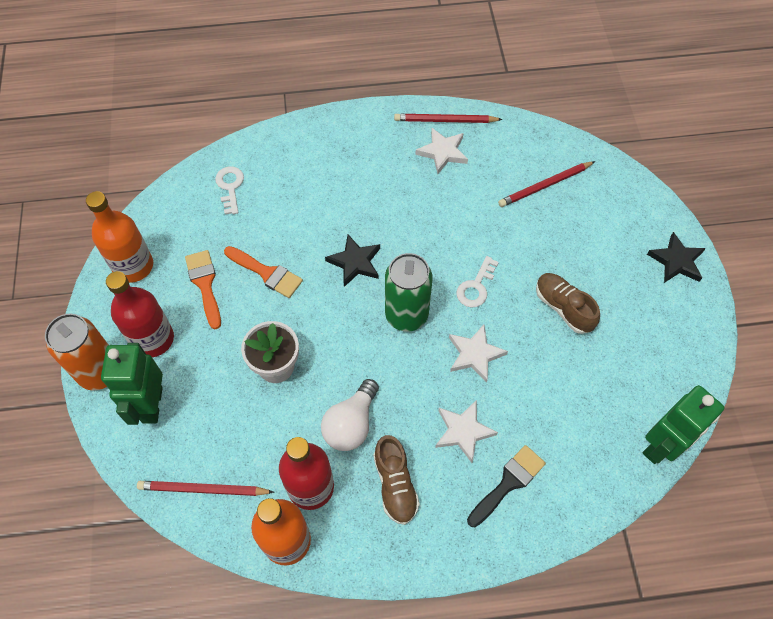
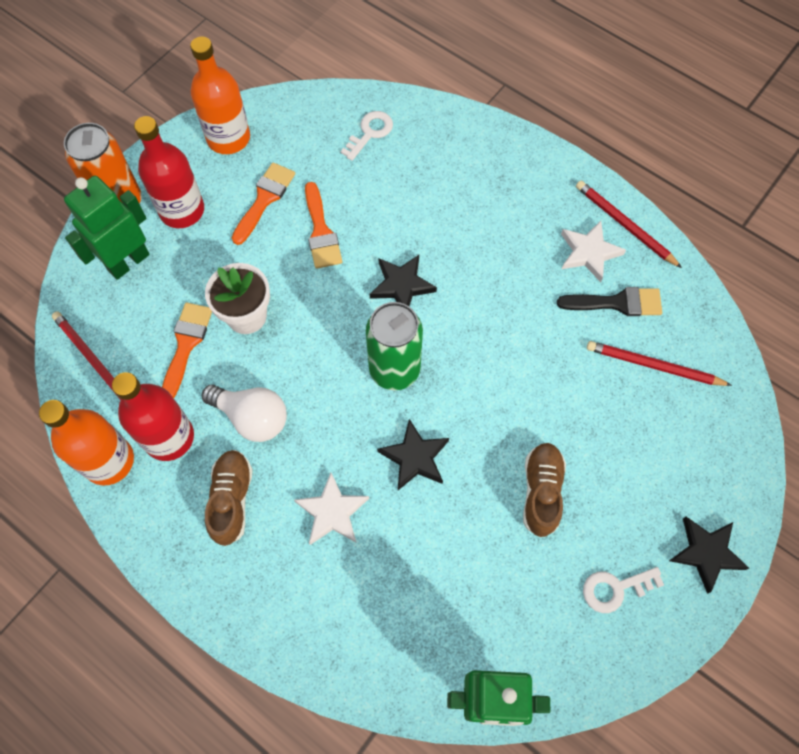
camera: 45 degrees right, 5 degrees up
white light bulb [321,379,379,451] -> white light bulb turned 135 degrees counterclockwise [202,385,287,442]
brown shoe [374,435,420,525] -> brown shoe turned 150 degrees clockwise [205,450,253,546]
white star [449,325,508,383] -> black star [377,419,449,490]
white key [456,256,499,307] -> white key moved to [583,567,664,613]
black brush [467,445,546,527] -> black brush moved to [557,287,662,316]
none -> orange brush [162,302,212,398]

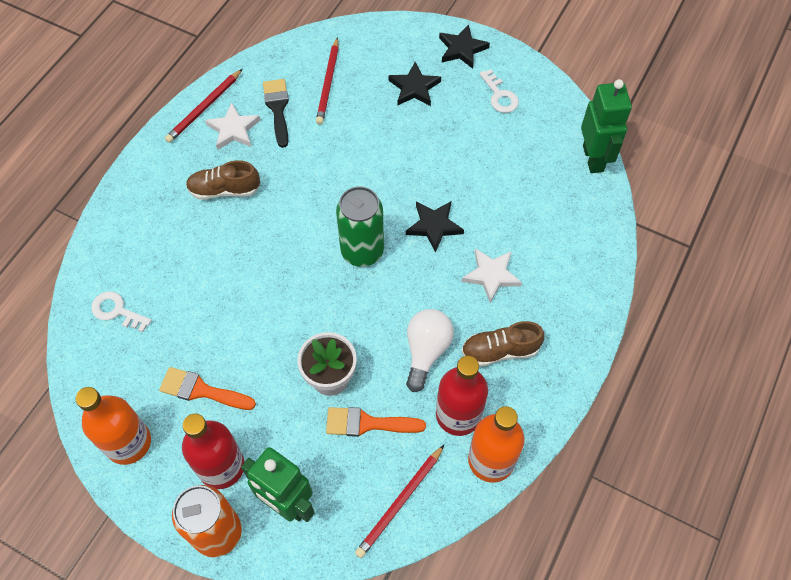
camera: 100 degrees left, 5 degrees down
orange brush [305,182,342,269] -> none
black star [370,255,437,306] -> black star moved to [388,62,441,106]
brown shoe [523,443,566,537] -> brown shoe moved to [186,160,260,200]

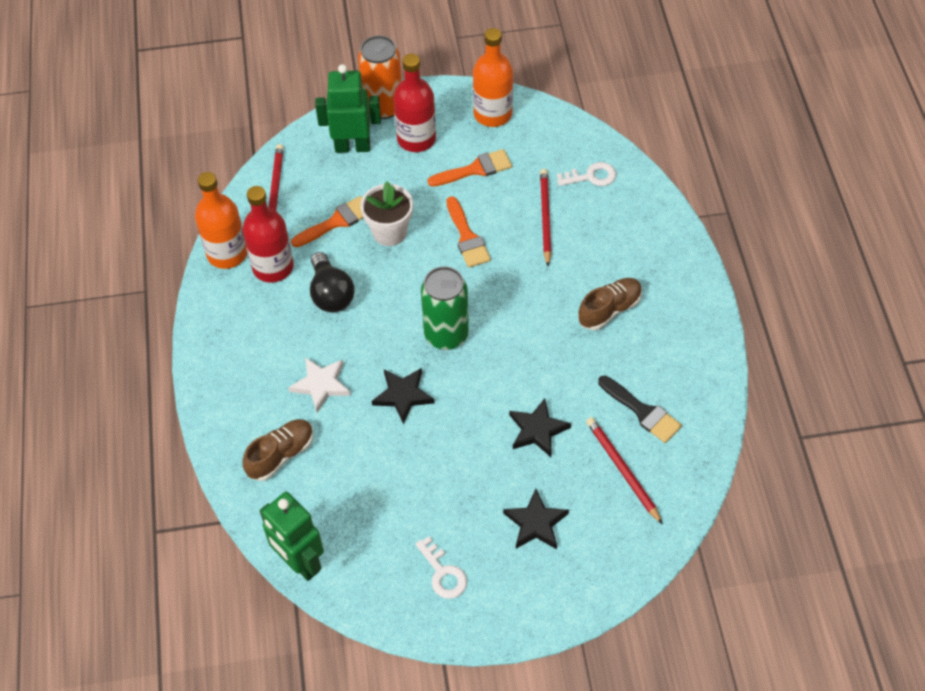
camera: 145 degrees right, 5 degrees down
red pencil [165,69,242,143] -> red pencil moved to [540,169,552,266]
white star [205,103,261,150] -> none
white light bulb [406,309,454,392] -> black light bulb [310,252,355,312]
black star [439,24,490,69] -> black star moved to [509,398,571,457]
brown shoe [462,321,545,367] -> brown shoe moved to [243,419,314,481]
white key [480,69,519,113] -> white key turned 150 degrees counterclockwise [415,536,467,599]
none -> orange brush [446,196,491,268]

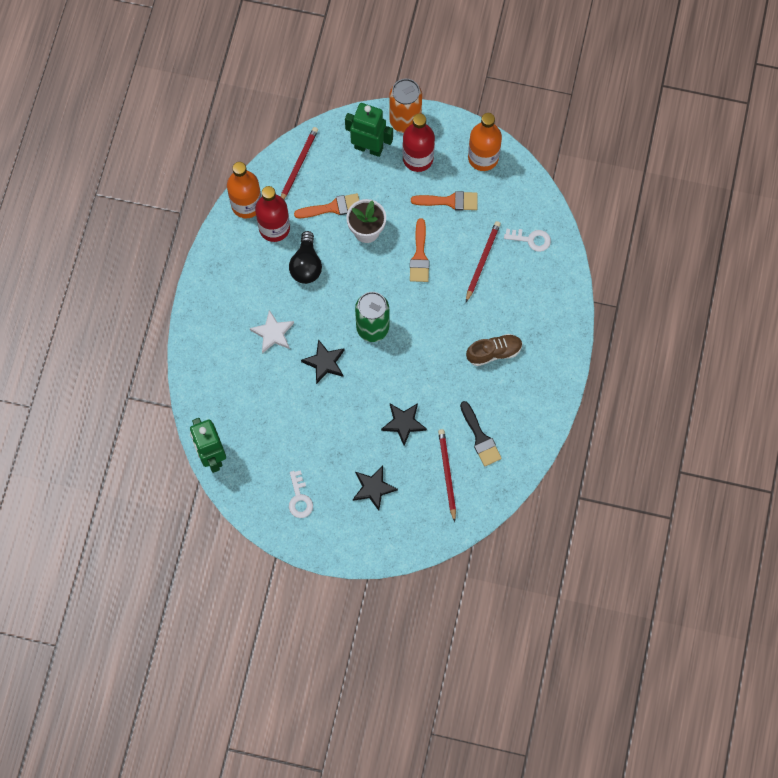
camera: 20 degrees right, 15 degrees up
brown shoe [243,419,314,481] -> none

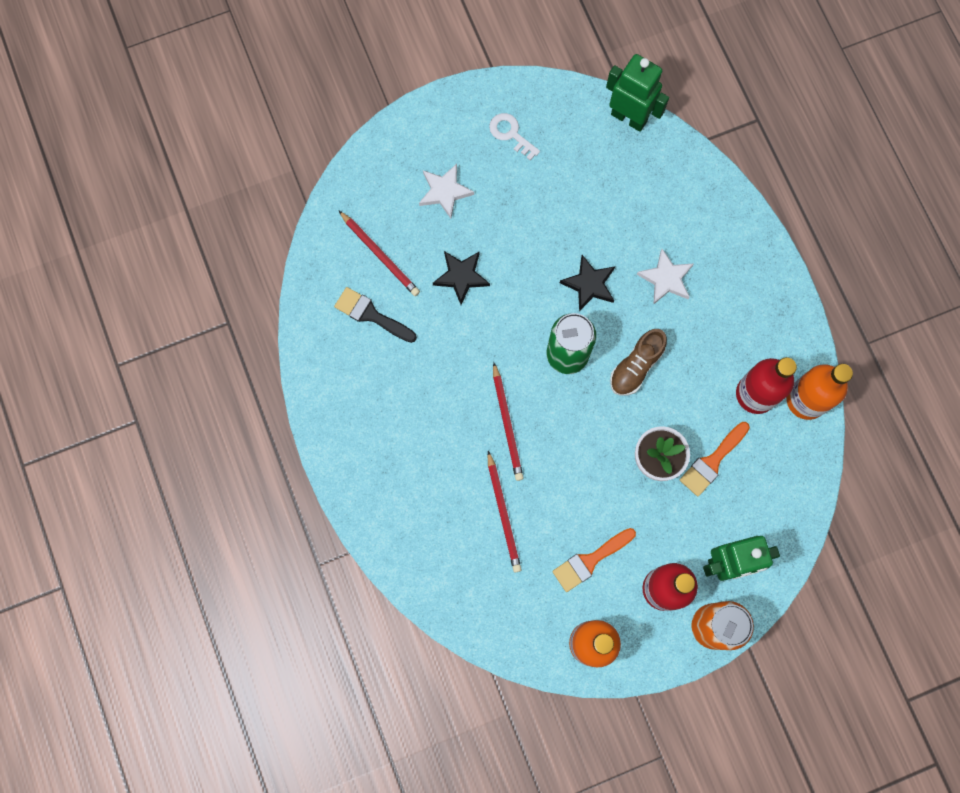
camera: 145 degrees right, 5 degrees up
red pencil [281,127,318,199] -> red pencil moved to [493,362,524,481]
black light bulb [289,231,322,284] -> none
black star [353,466,398,511] -> white star [419,164,474,218]
orange brush [410,218,430,282] -> none
brown shoe [466,334,523,366] -> brown shoe moved to [610,329,667,396]
white key [504,229,551,252] -> none

